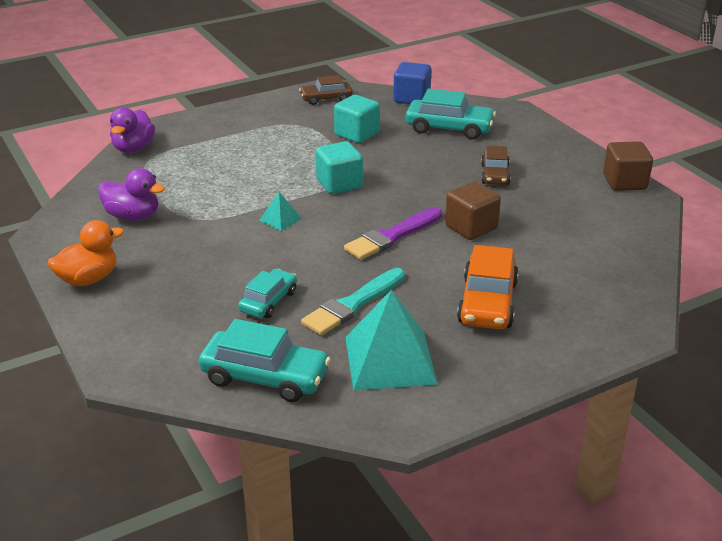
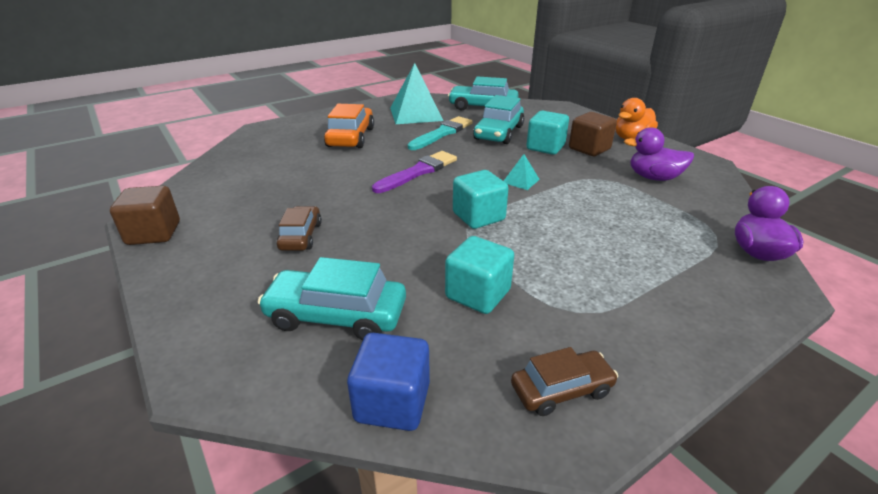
camera: 175 degrees right, 0 degrees up
turquoise car [238,269,297,318] -> turquoise car [473,95,524,144], size x1.59
brown cube [445,181,501,240] -> brown cube moved to [569,112,617,156]
none -> turquoise cube [526,111,569,155]

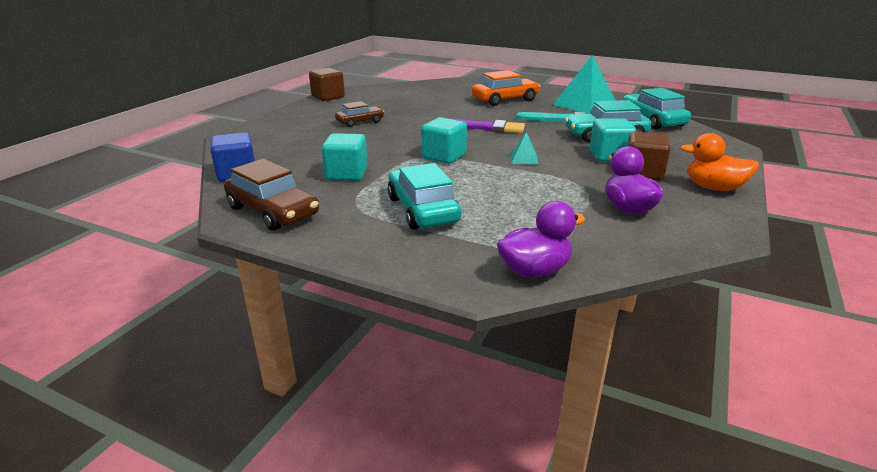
camera: 60 degrees right, 5 degrees down
turquoise car [258,257,406,340] -> turquoise car moved to [388,163,461,230]
brown car [511,347,618,416] -> brown car [224,159,319,231], size x1.59

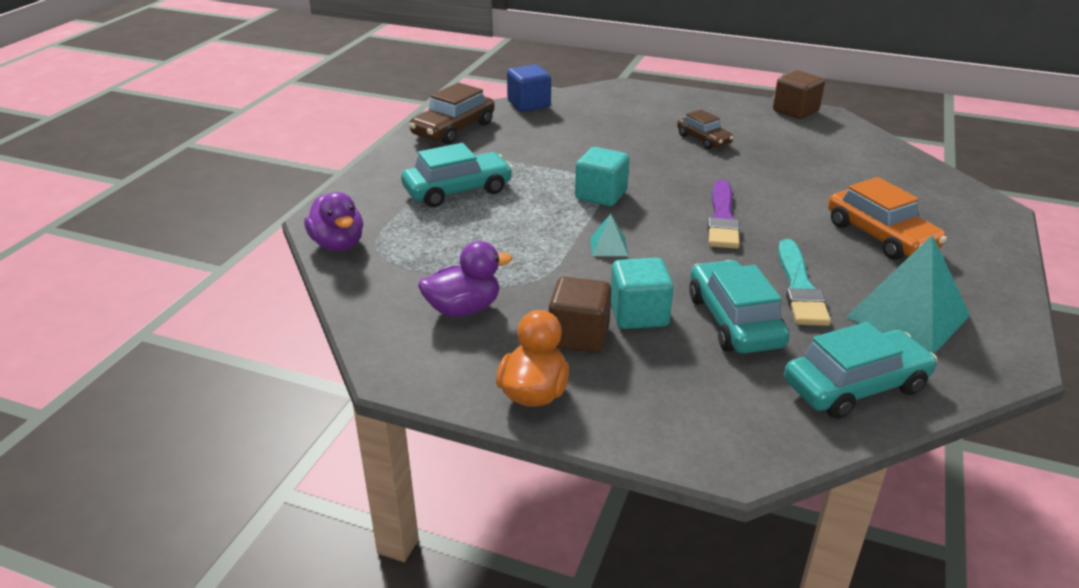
camera: 85 degrees right, 5 degrees up
turquoise cube [322,133,368,181] -> none

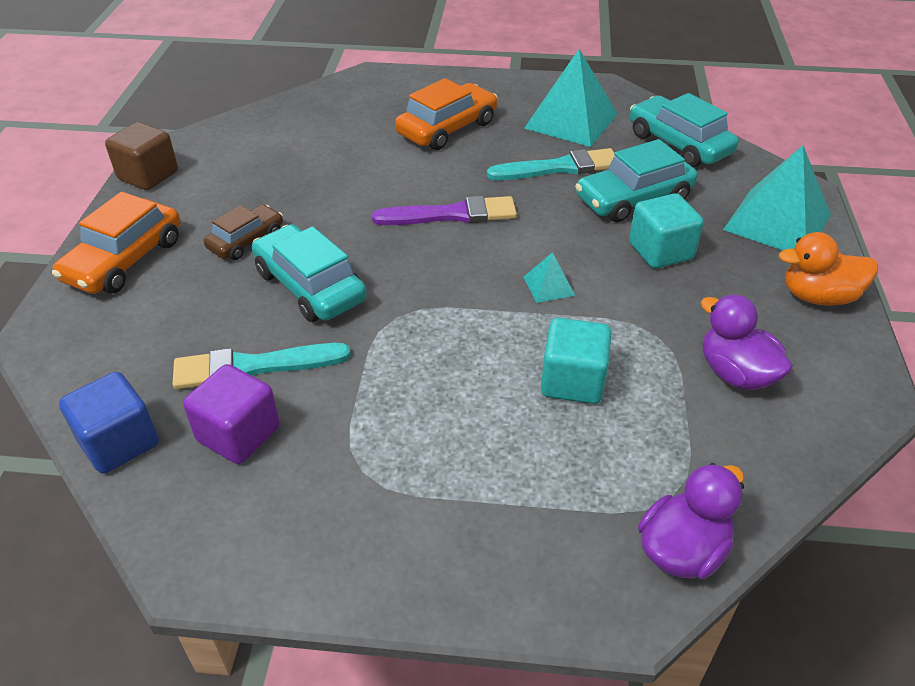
camera: 105 degrees left, 10 degrees up
turquoise car [401,143,513,207] -> turquoise car moved to [252,224,367,322]
brown car [409,83,495,145] -> none
brown cube [549,277,611,353] -> none
turquoise cube [575,147,630,206] -> turquoise cube moved to [541,318,612,404]
none -> orange car [52,192,180,294]
none -> turquoise brush [172,343,351,389]
none -> purple cube [183,364,280,464]
none -> turquoise pyramid [723,145,831,250]

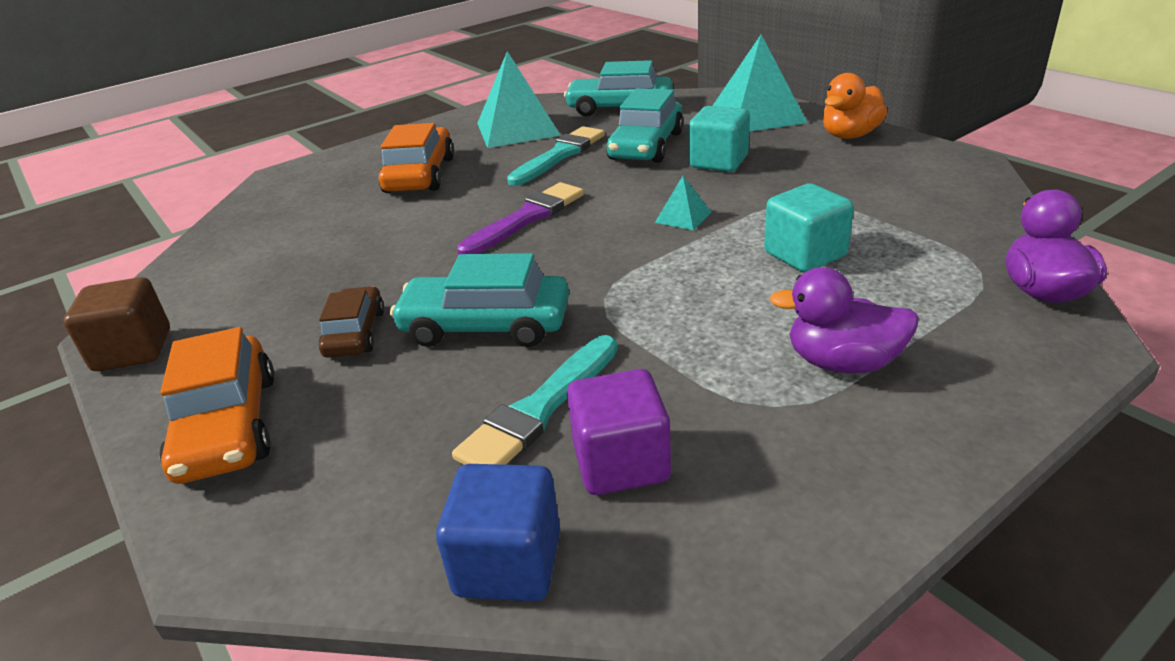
camera: 40 degrees left, 10 degrees down
purple duck [701,295,793,390] -> purple duck moved to [769,267,919,373]

